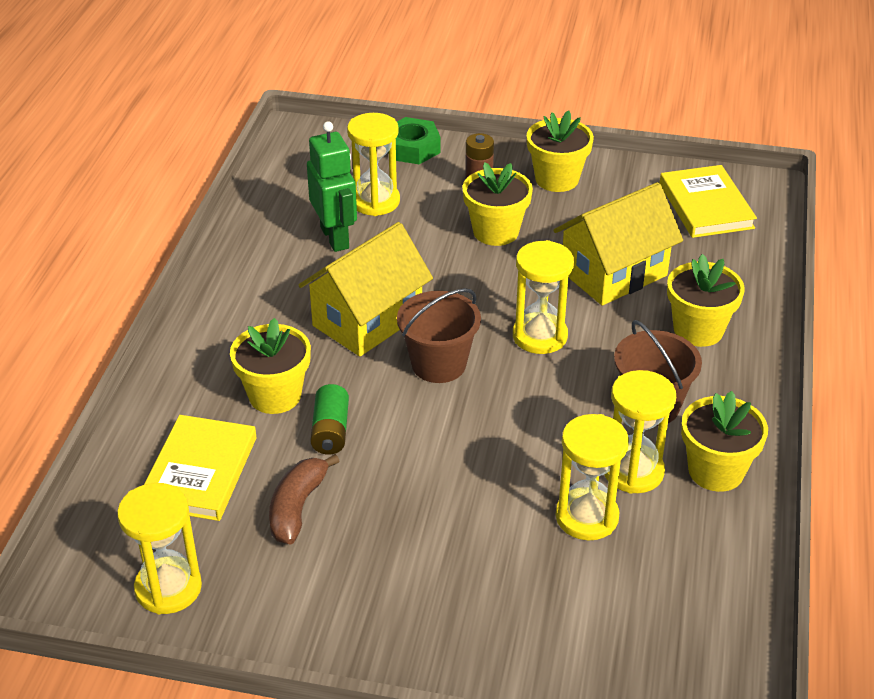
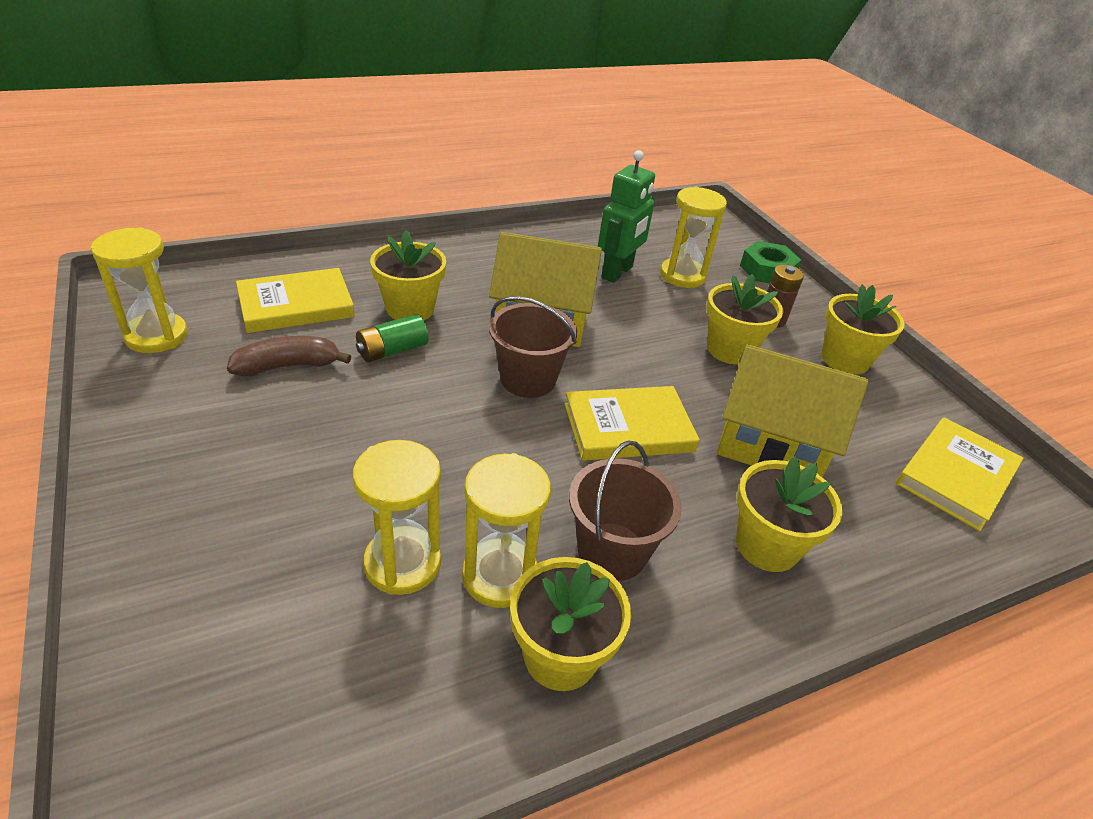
camera: 50 degrees right, 0 degrees up
yellow hourglass [513,240,574,354] -> yellow book [564,386,700,461]

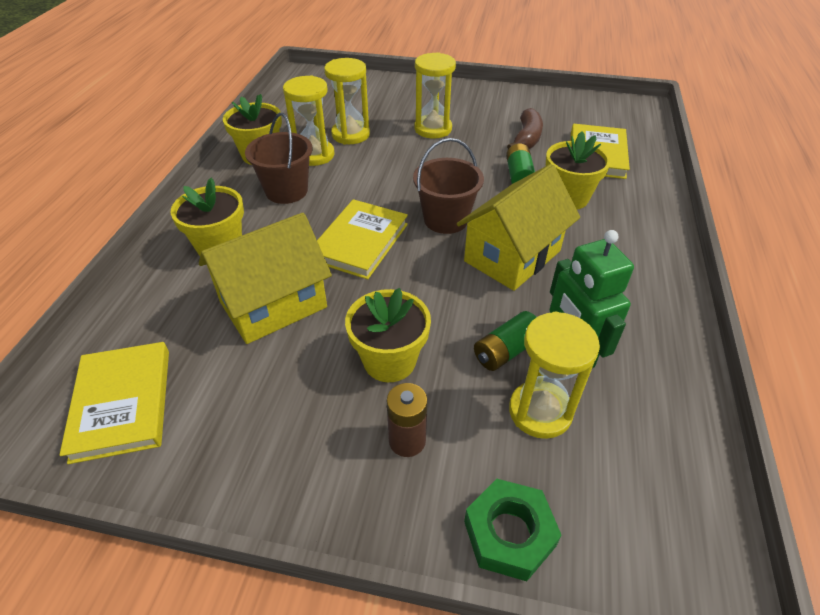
camera: 130 degrees right, 5 degrees up
yellow hourglass [91,227,188,353] -> yellow hourglass moved to [414,52,456,138]
yellow flower pot [821,284,905,375] -> none
none -> green battery [474,311,537,371]

